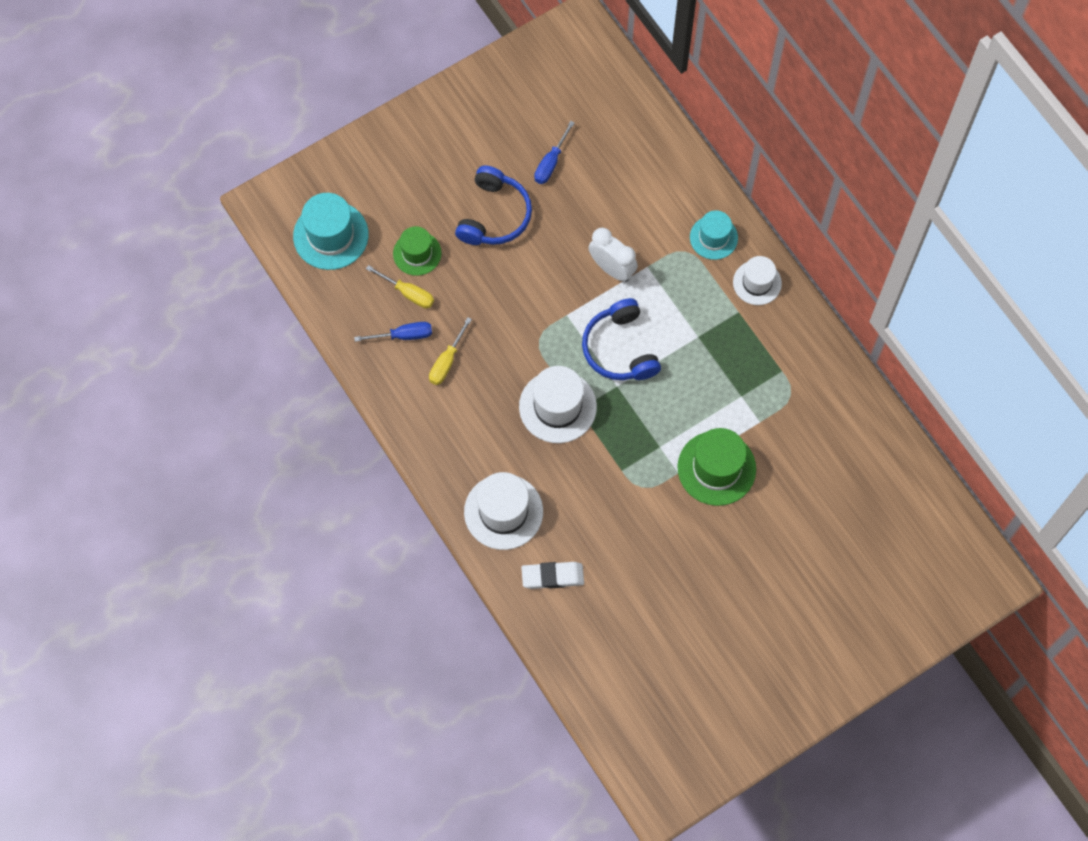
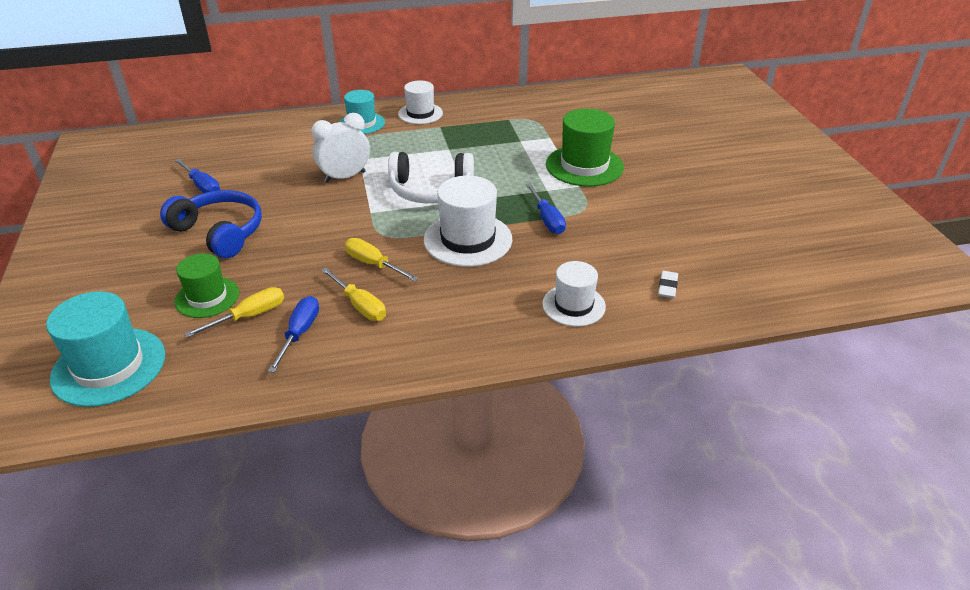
camera: 70 degrees left, 30 degrees down
white hat [464,472,543,550] -> white hat [542,261,606,327], size x0.64
white eraser [521,562,584,589] -> white eraser [658,271,678,298], size x0.59
blue headphones [582,298,661,380] -> white headphones [388,152,474,203]
none -> yellow screwdriver [345,238,419,282]
none -> blue screwdriver [526,183,566,234]

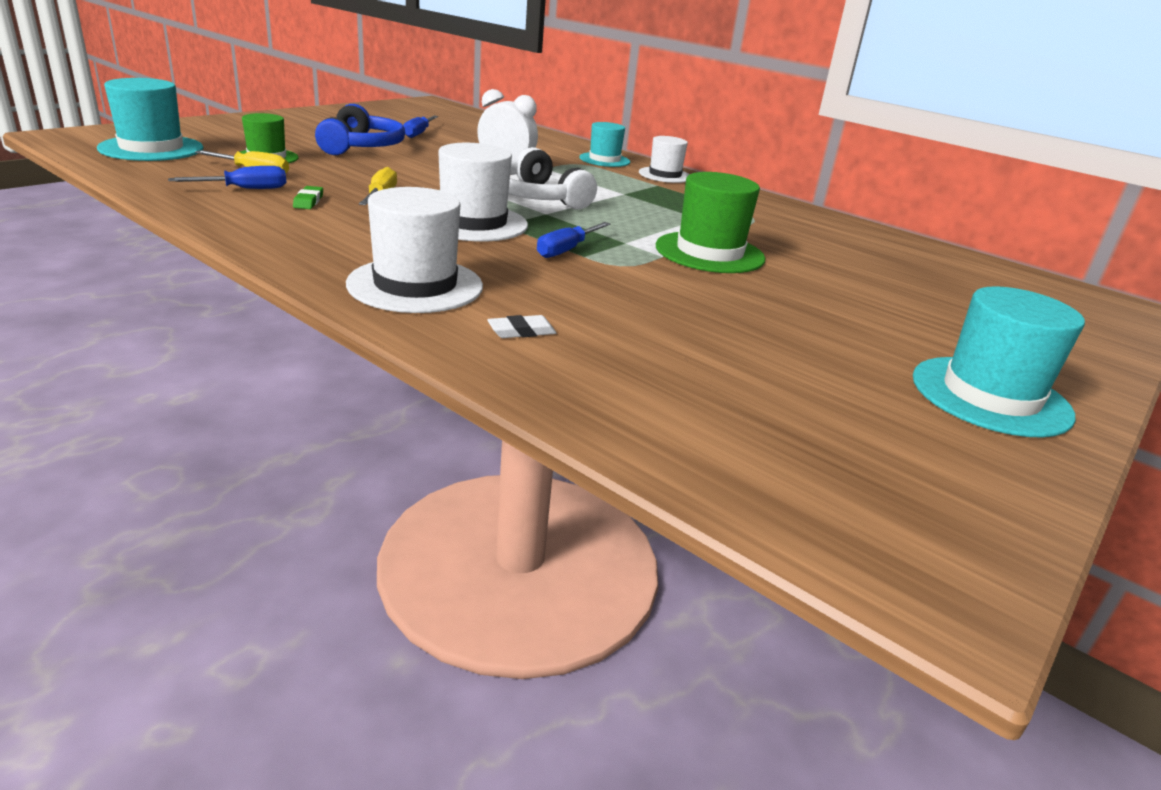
camera: 50 degrees right, 10 degrees down
yellow screwdriver [321,268,386,321] -> green eraser [293,186,323,209]
white hat [542,261,606,327] -> white hat [346,187,483,313], size x1.56
none -> turquoise hat [913,287,1085,438]

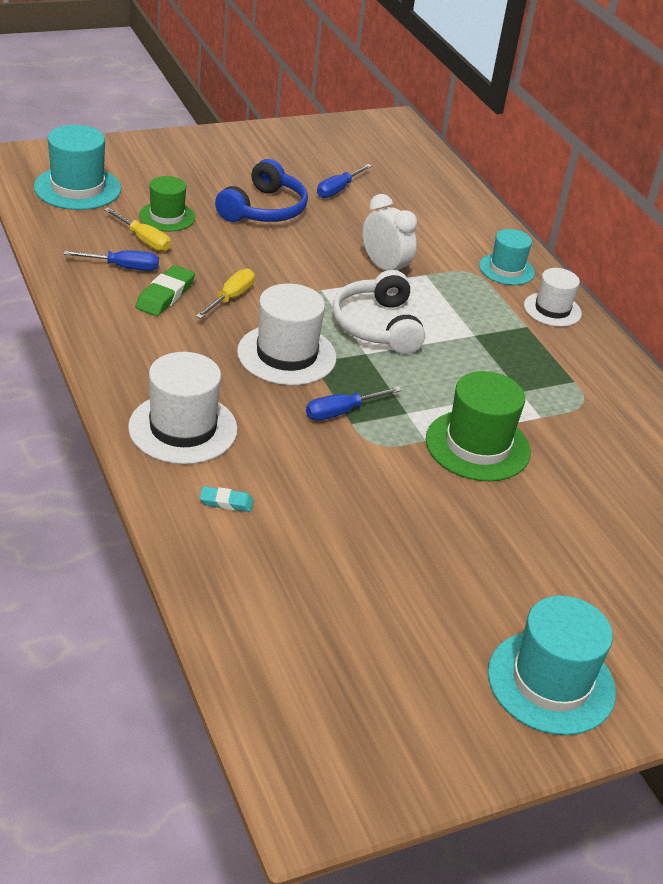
camera: 25 degrees right, 10 degrees up
green eraser [293,186,323,209] -> green eraser [135,265,195,316], size x1.69
white eraser [487,315,556,338] -> turquoise eraser [200,486,254,512]

